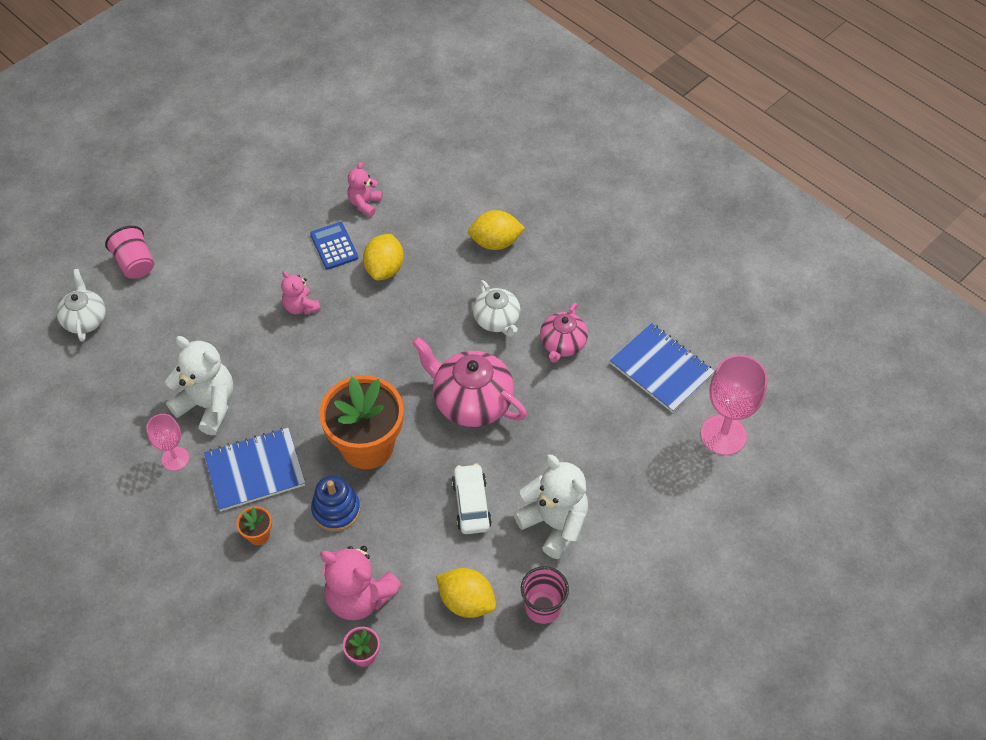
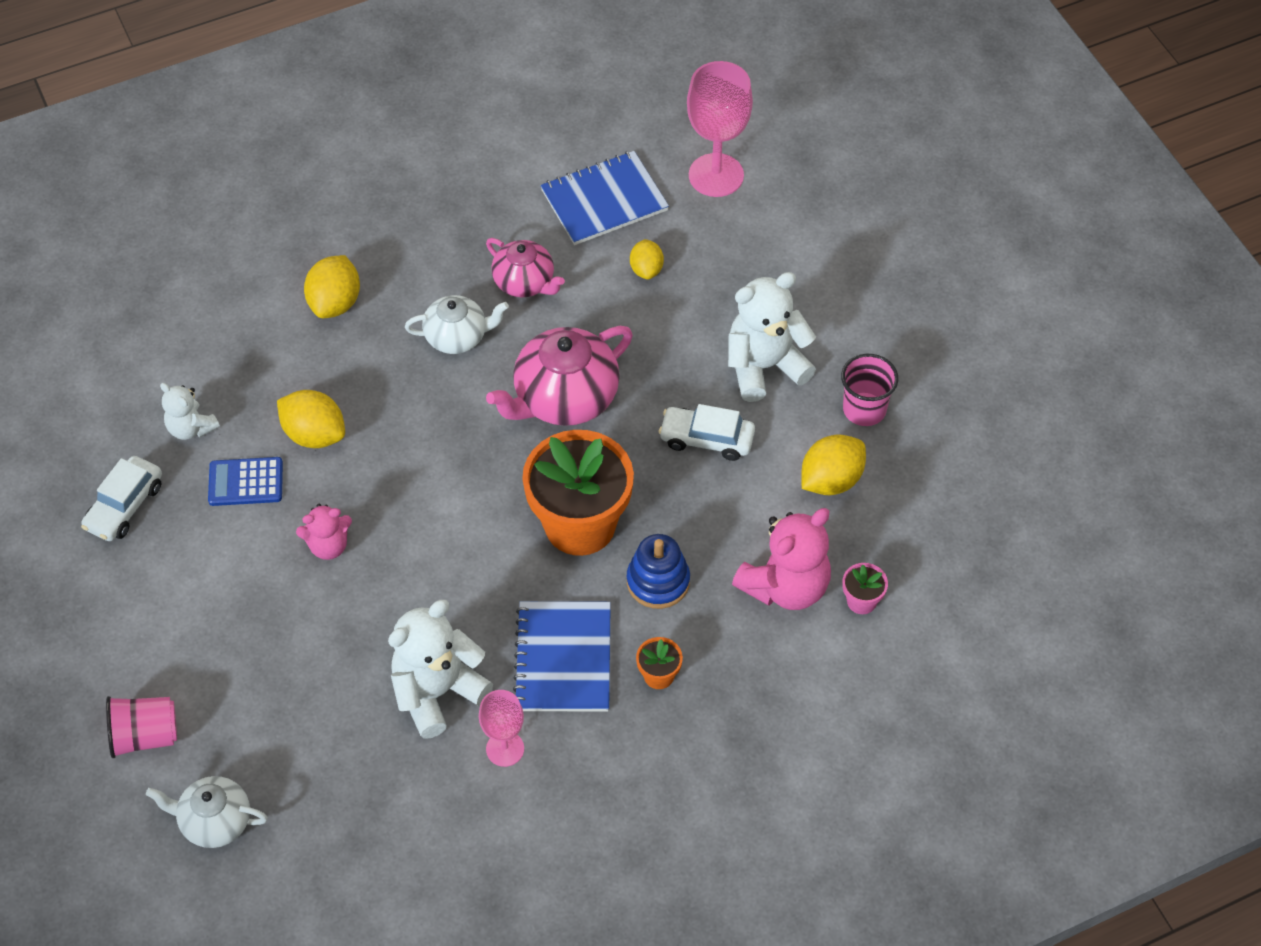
camera: 70 degrees left, 0 degrees up
pink teddy bear [348,162,383,217] -> white teddy bear [160,383,220,440]
none -> white car [81,456,162,541]
none -> yellow lemon [630,239,664,279]

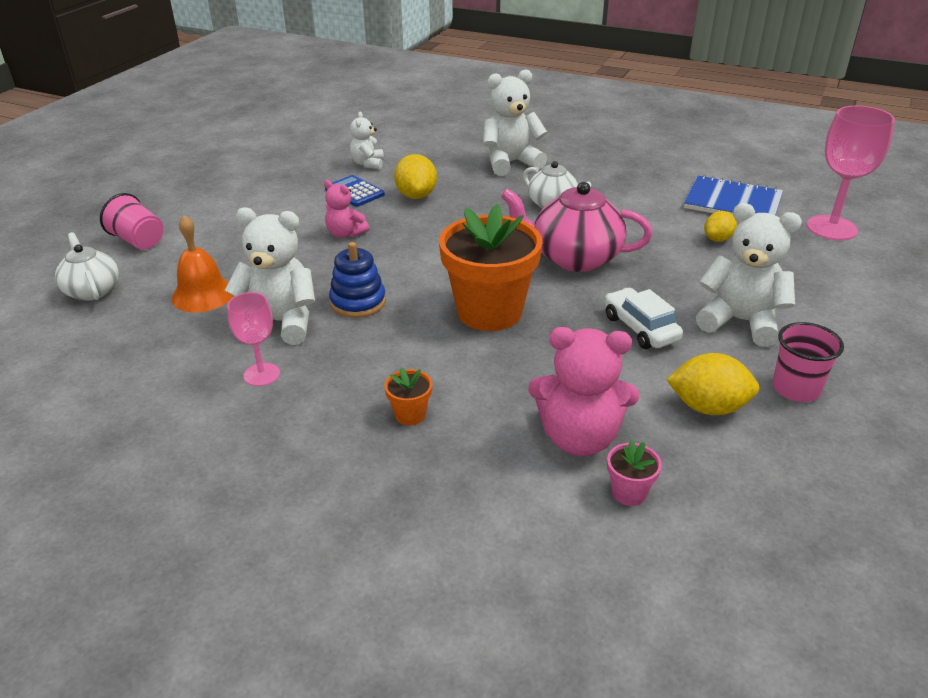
camera: 50 degrees right, 20 degrees down
white car [81,456,162,541] -> none
yellow lemon [304,255,360,318] -> white teddy bear [483,69,547,176]
pink teapot [486,238,565,297] -> none
blue notebook [513,601,611,712] -> none
blue stacking toy [627,534,690,609] -> blue stacking toy moved to [329,242,386,318]
none -> orange bell [171,215,233,312]

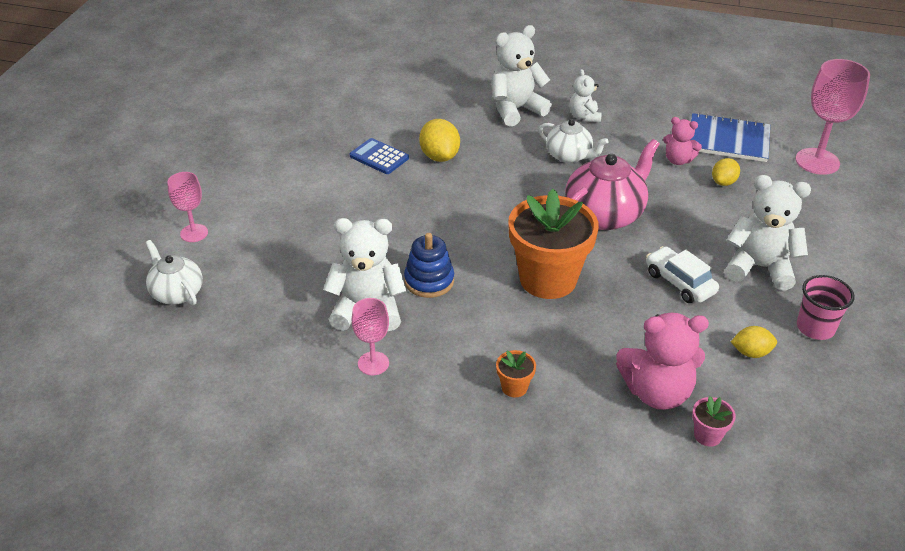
camera: 10 degrees left, 5 degrees up
pink cup [100,193,164,250] -> pink goblet [167,172,208,242]
orange bell [171,215,233,312] -> none
pink teddy bear [324,180,369,238] -> pink teddy bear moved to [663,117,702,165]
white teddy bear [350,112,384,169] -> white teddy bear moved to [569,69,602,122]
pink teapot [501,182,652,272] -> pink teapot turned 135 degrees clockwise [565,139,660,230]
yellow lemon [666,353,759,415] -> yellow lemon [731,326,777,358], size x0.64

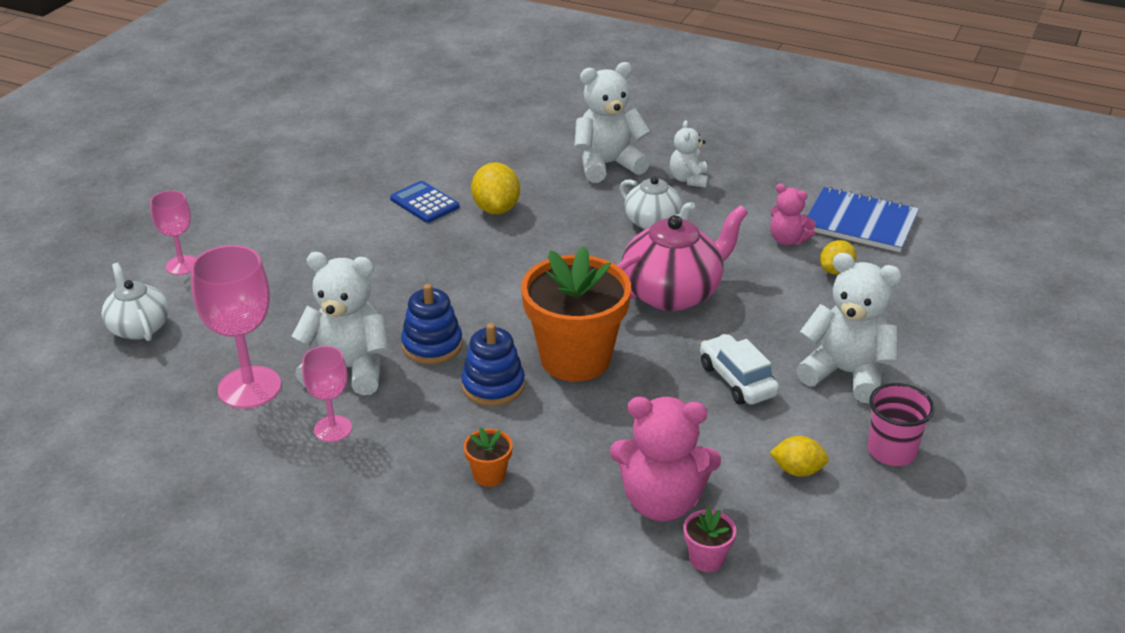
camera: 10 degrees right, 5 degrees down
pink goblet [796,59,870,175] -> pink goblet moved to [191,245,281,409]
none -> blue stacking toy [461,323,525,406]

